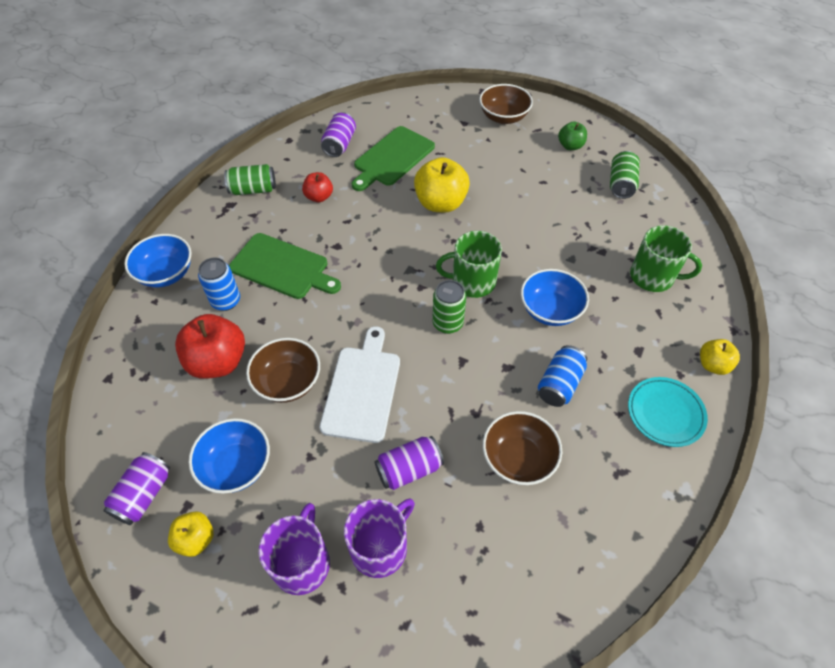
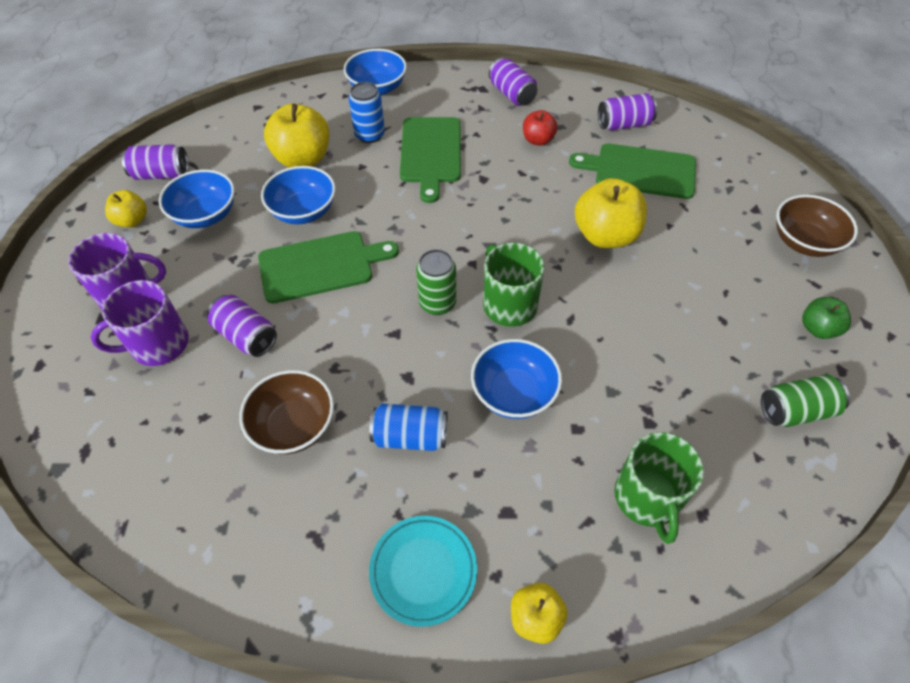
camera: 65 degrees right, 0 degrees up
red apple [175,314,245,379] -> yellow apple [264,104,329,167]
green can [224,164,276,195] -> purple can [489,58,538,106]
brown bowl [246,338,320,403] -> blue bowl [261,166,336,224]
white cutting board [320,326,400,443] -> green cutting board [258,231,399,304]
purple mug [344,499,415,578] -> purple mug turned 135 degrees clockwise [91,280,189,366]

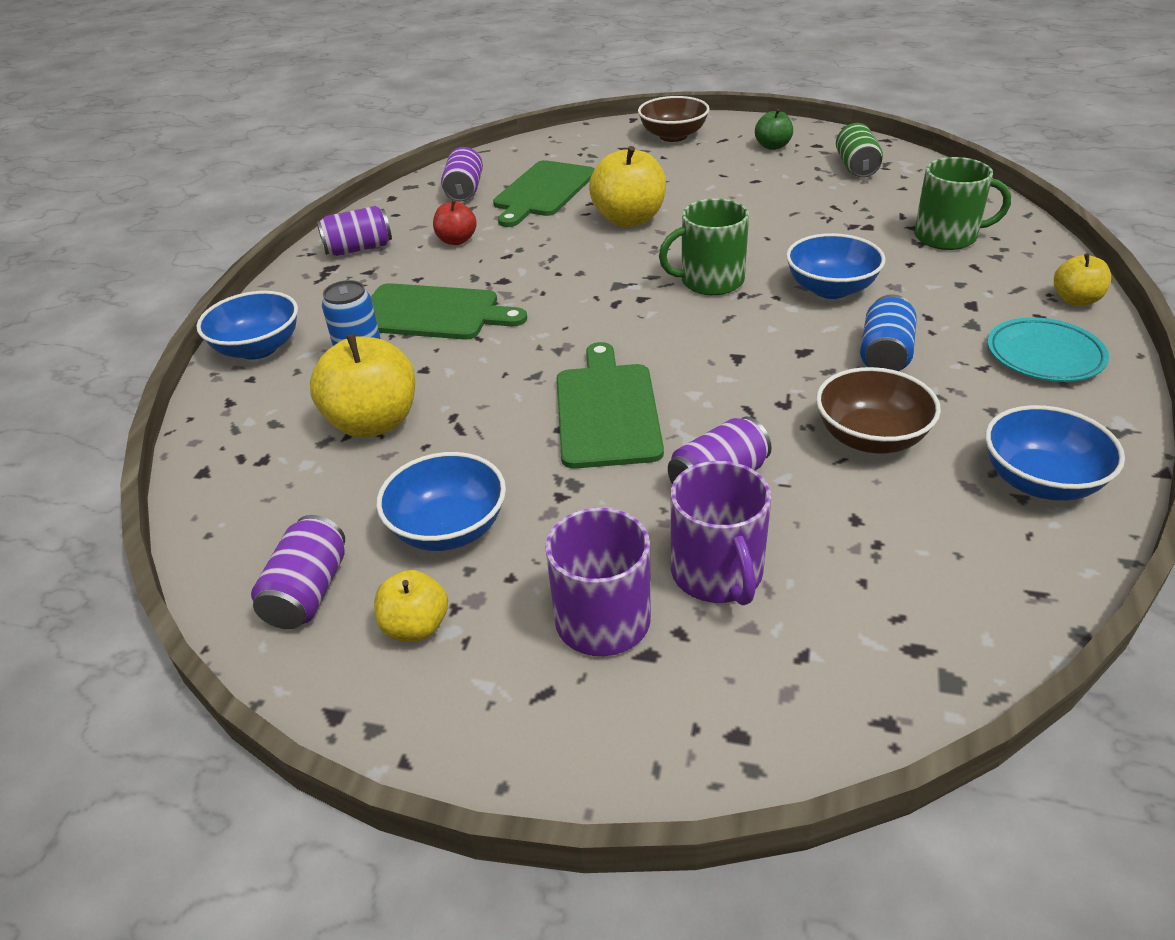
camera: 75 degrees left, 15 degrees down
blue bowl [261,166,336,224] -> blue bowl moved to [985,405,1125,501]
green can [416,249,456,315] -> none

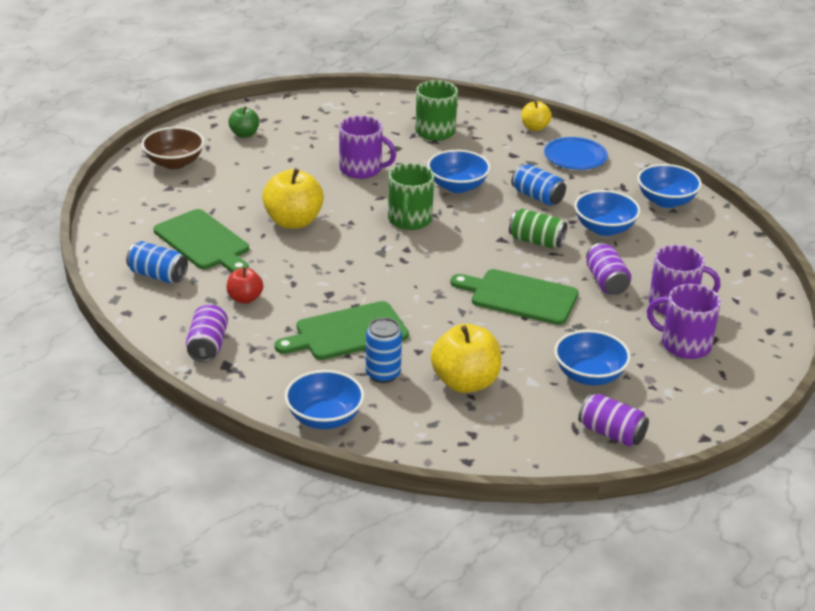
camera: 70 degrees left, 5 degrees down
green cutting board [371,283,527,340] -> green cutting board turned 150 degrees counterclockwise [274,301,409,360]
yellow apple [374,570,448,641] -> none
purple can [441,147,483,202] -> blue can [126,241,188,283]
brown bowl [816,367,941,454] -> blue bowl [574,190,640,236]
green can [836,123,883,178] -> green can moved to [509,209,567,248]
turquoise plate [987,317,1109,382] -> blue plate [544,137,608,170]
none -> purple mug [339,116,396,179]

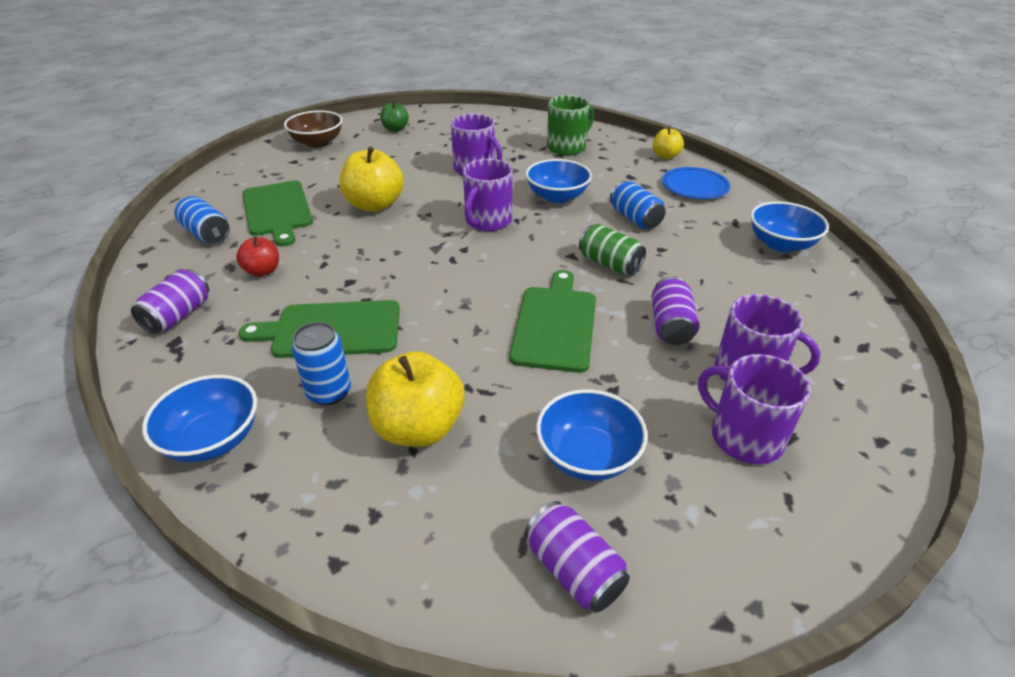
camera: 20 degrees right, 5 degrees up
green mug [388,163,434,230] -> purple mug [463,159,513,231]
green cutting board [450,269,579,325] -> green cutting board turned 60 degrees clockwise [509,270,596,373]
blue bowl [574,190,640,236] -> none

